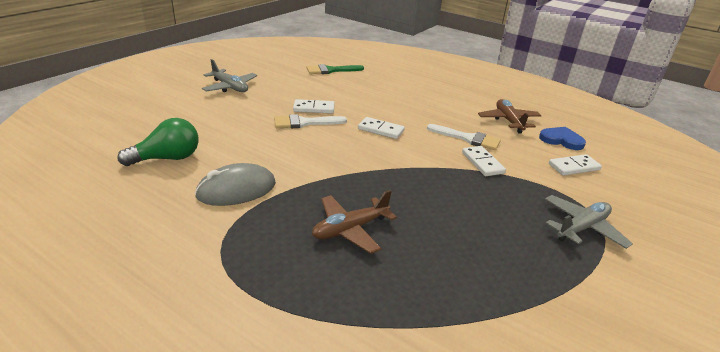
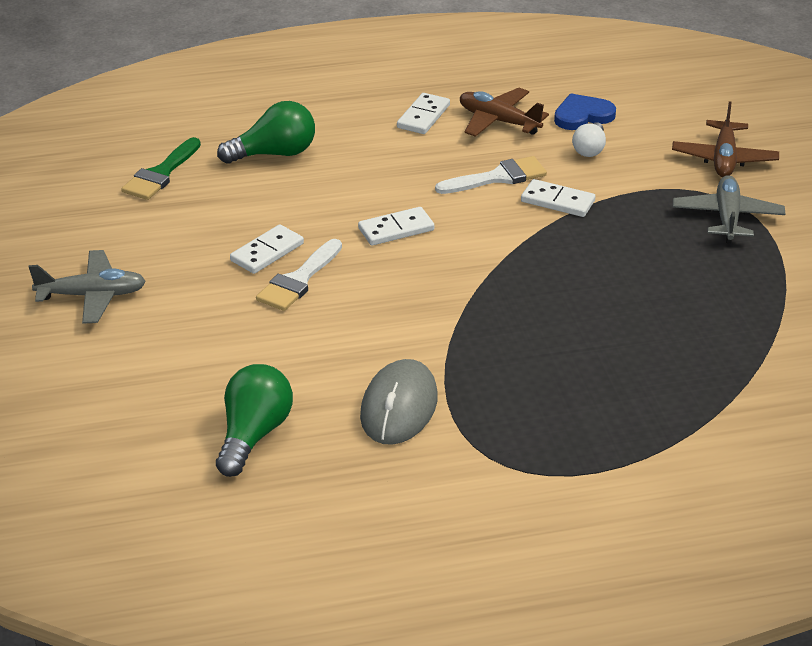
camera: 45 degrees left, 5 degrees up
brown plane [312,190,397,254] -> brown plane moved to [672,101,779,177]
white domino [549,154,602,176] -> white domino moved to [397,93,450,134]
none -> green light bulb [217,101,315,164]
none -> white light bulb [572,122,606,157]

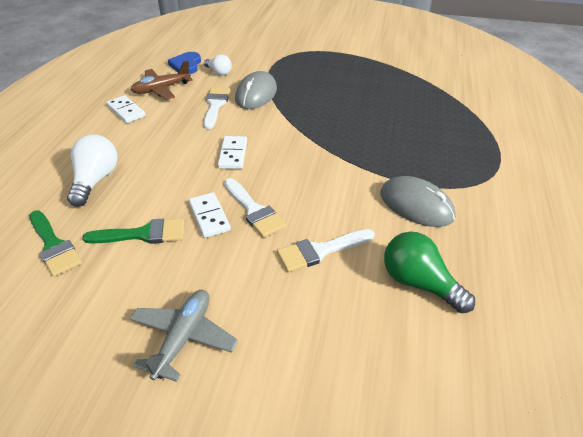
camera: 65 degrees left, 5 degrees up
green light bulb [217,101,315,164] -> white light bulb [67,135,117,207]
white domino [521,179,595,217] -> grey mouse [235,71,277,109]
brown plane [672,101,779,177] -> none
grey plane [673,175,785,244] -> none
none -> green brush [82,218,184,244]
none -> white brush [277,229,375,272]

